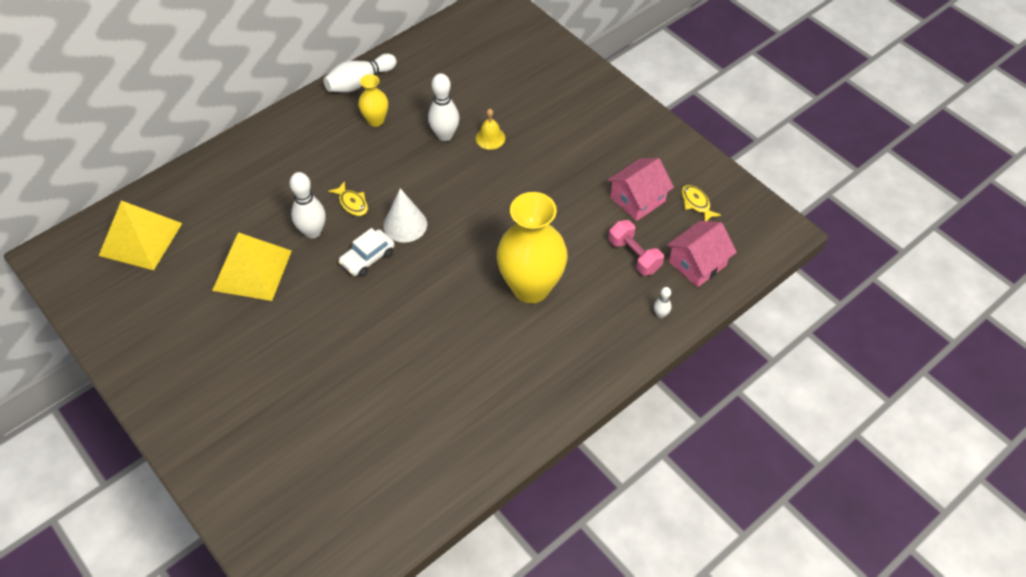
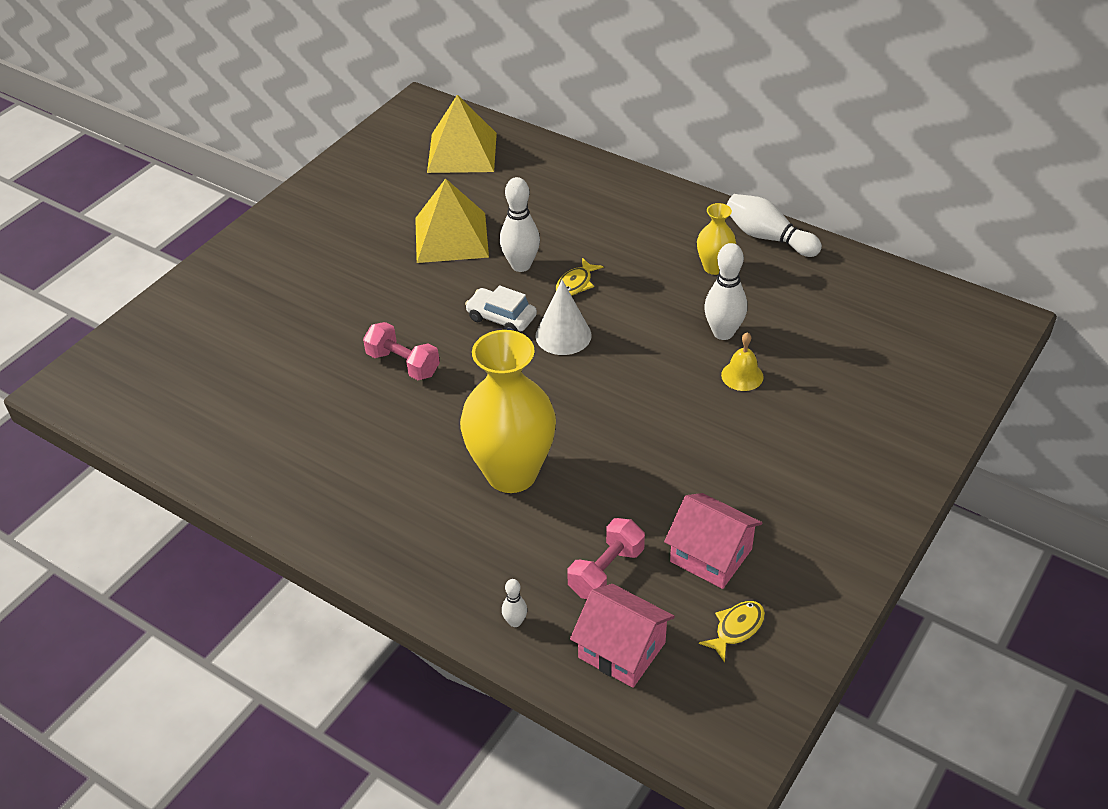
camera: 75 degrees right, 10 degrees down
none -> pink dumbbell [363,322,440,380]

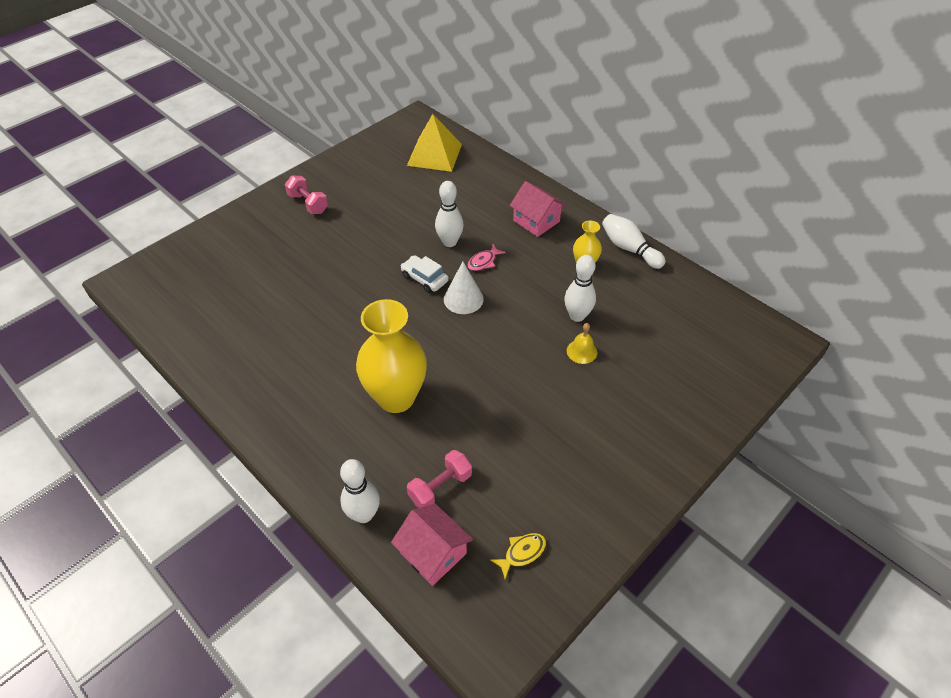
camera: 10 degrees right, 5 degrees up
pink dumbbell [363,322,440,380] -> pink dumbbell moved to [285,176,328,214]
yellow pyramid [415,178,489,263] -> none
white bowling pin [502,579,527,627] -> white bowling pin [340,459,380,523], size x2.00
yellow fish [556,258,603,296] -> pink fish [467,244,506,271]
pink house [664,493,762,589] -> pink house moved to [510,181,566,237]

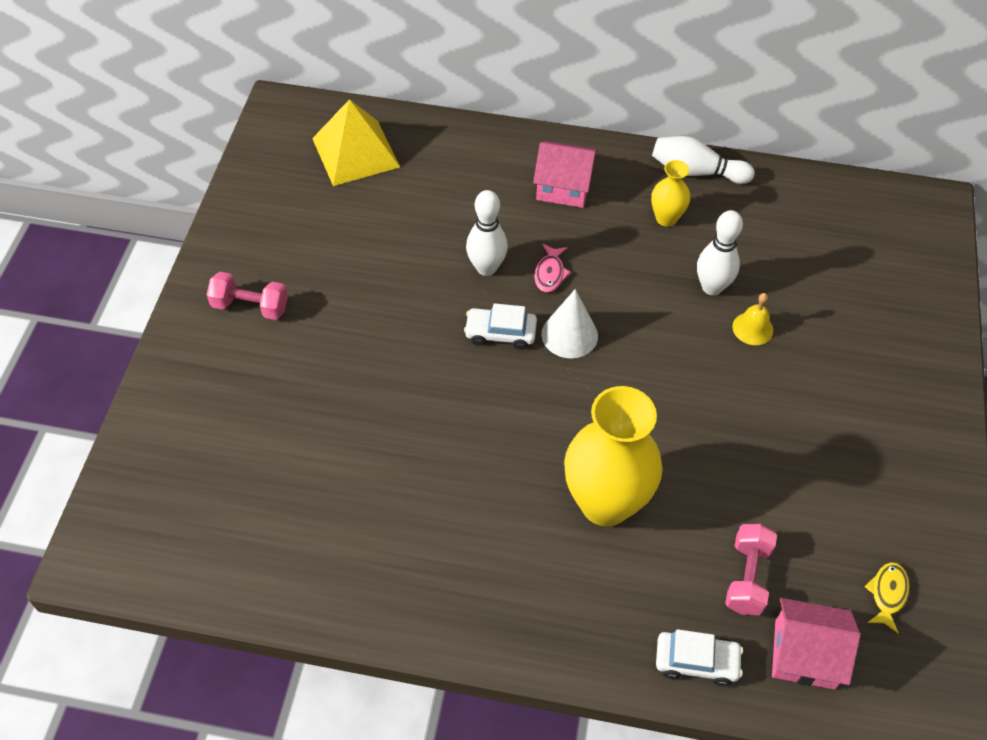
camera: 35 degrees left, 5 degrees up
white bowling pin [340,459,380,523] -> white car [656,629,743,686]

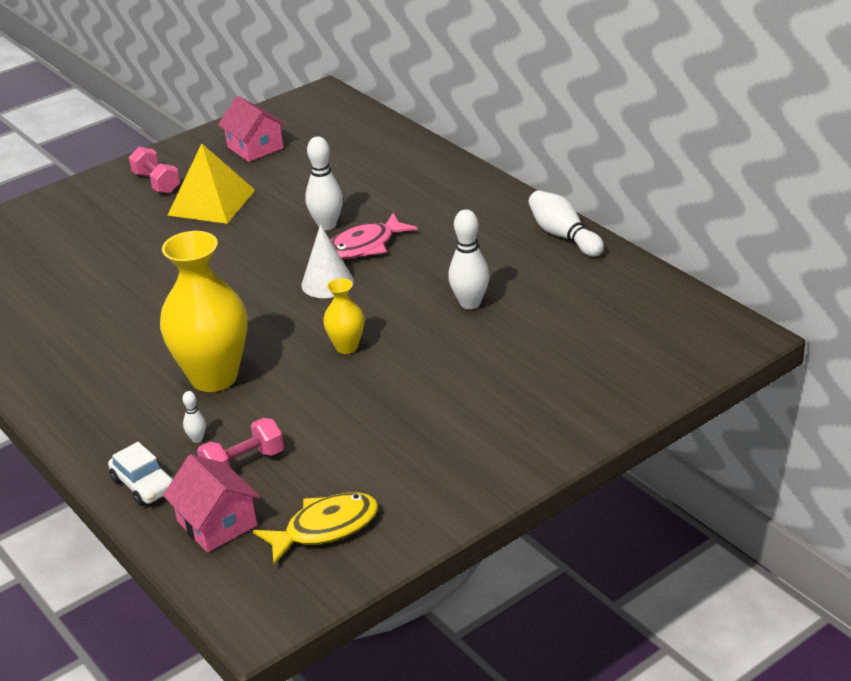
camera: 45 degrees right, 20 degrees down
yellow pyramid [312,99,400,186] -> yellow pyramid moved to [167,143,255,224]
white car [464,303,537,350] -> none
pink house [533,141,598,208] -> pink house moved to [218,96,286,162]
pink fish [534,244,571,292] -> pink fish [330,213,418,259], size x1.70
yellow vase [651,160,690,227] -> yellow vase moved to [323,278,364,354]
yellow bell [732,293,773,345] -> none
yellow fish [864,562,909,633] -> yellow fish [253,492,378,565], size x1.70
none -> white bowling pin [183,391,206,443]

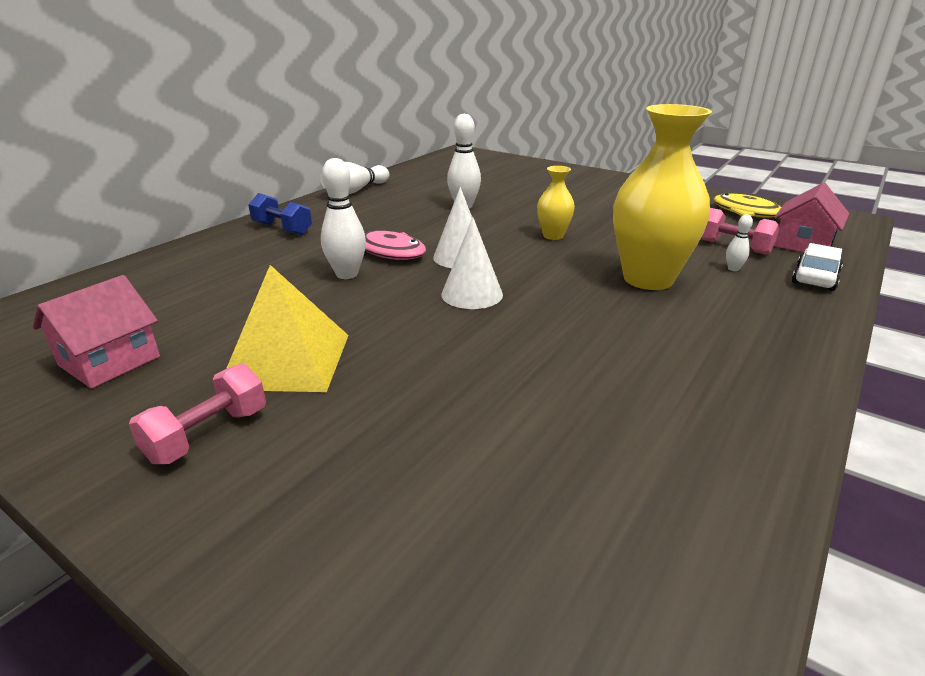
camera: 110 degrees left, 5 degrees down
none -> blue dumbbell [248,193,312,235]
none -> white cone [441,217,503,309]

